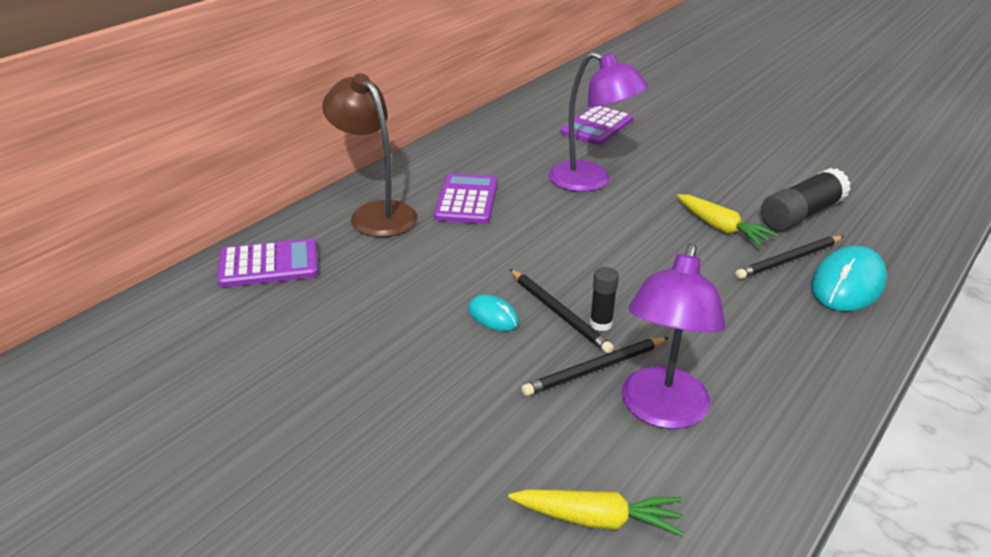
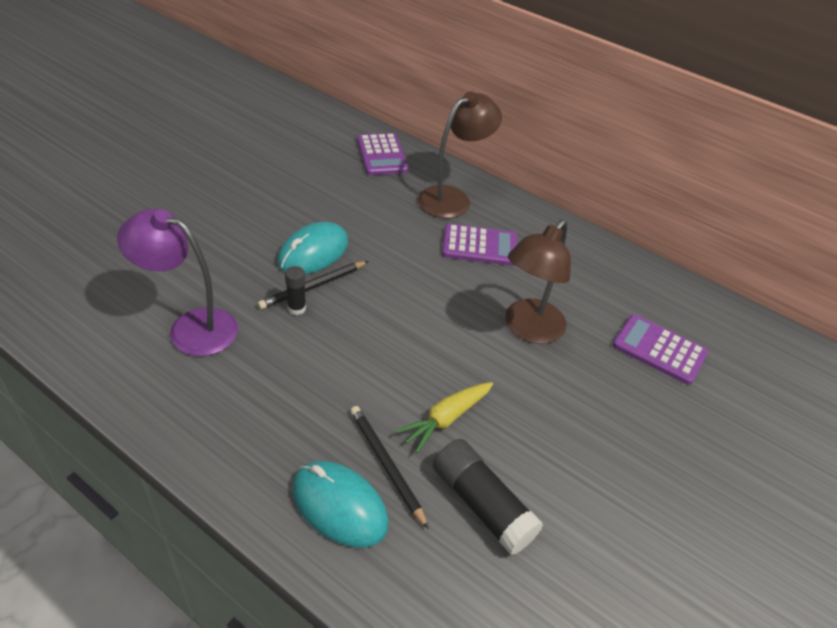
camera: 85 degrees right, 10 degrees up
turquoise mouse [468,294,519,331] -> turquoise mouse [277,222,348,274], size x1.89
yellow carrot [508,489,684,536] -> none
black pencil [522,337,669,396] -> none
purple lamp [549,52,648,192] -> brown lamp [505,219,571,344]

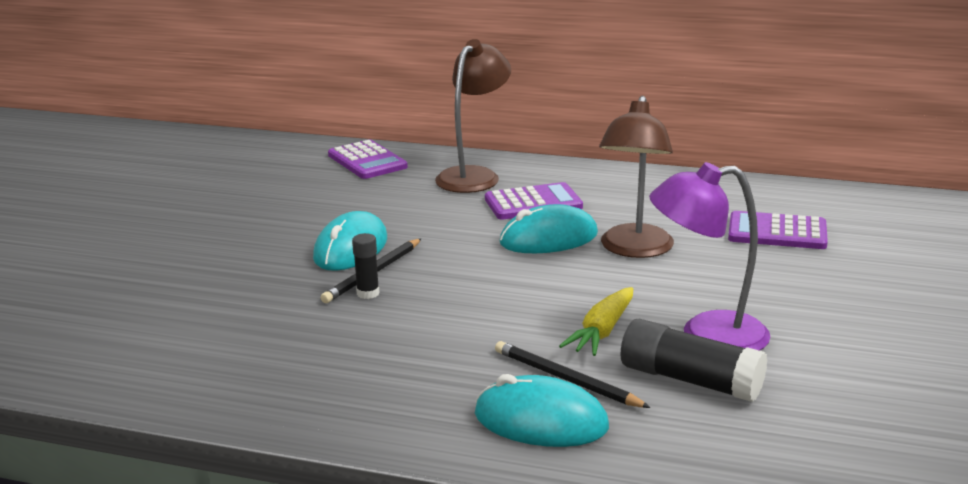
camera: 15 degrees left, 20 degrees down
purple lamp [117,209,238,356] -> purple lamp moved to [649,162,770,351]
none -> turquoise mouse [499,204,598,253]

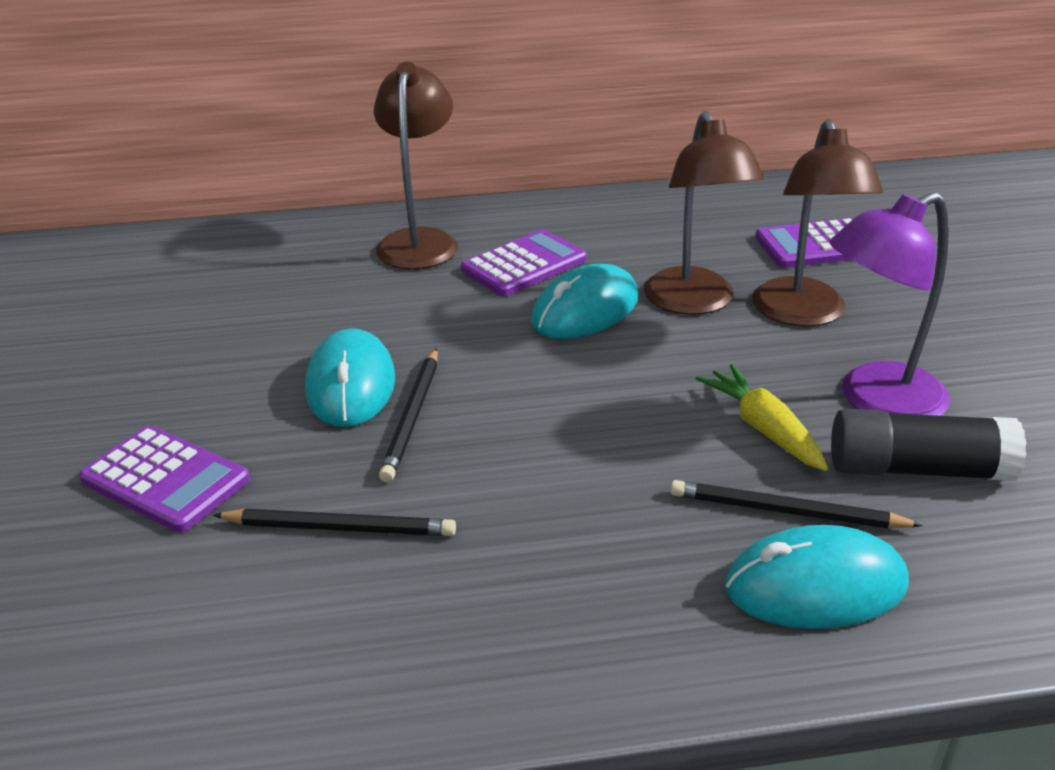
camera: 25 degrees left, 10 degrees up
purple calculator [328,140,408,179] -> purple calculator moved to [79,426,250,532]
black glue stick [352,233,380,299] -> none
yellow carrot [559,287,633,356] -> yellow carrot turned 150 degrees clockwise [696,364,828,471]
none -> black pencil [213,509,456,536]
none -> brown lamp [752,119,883,327]

